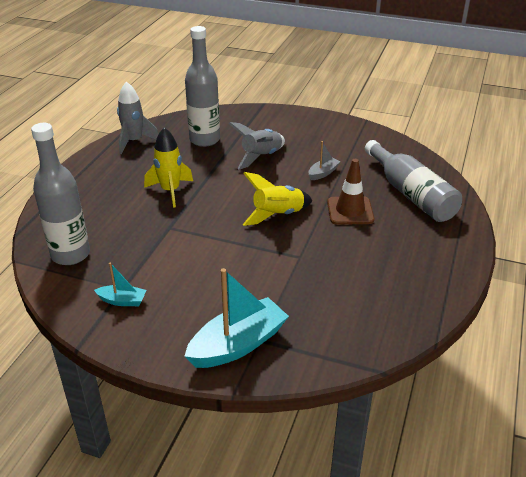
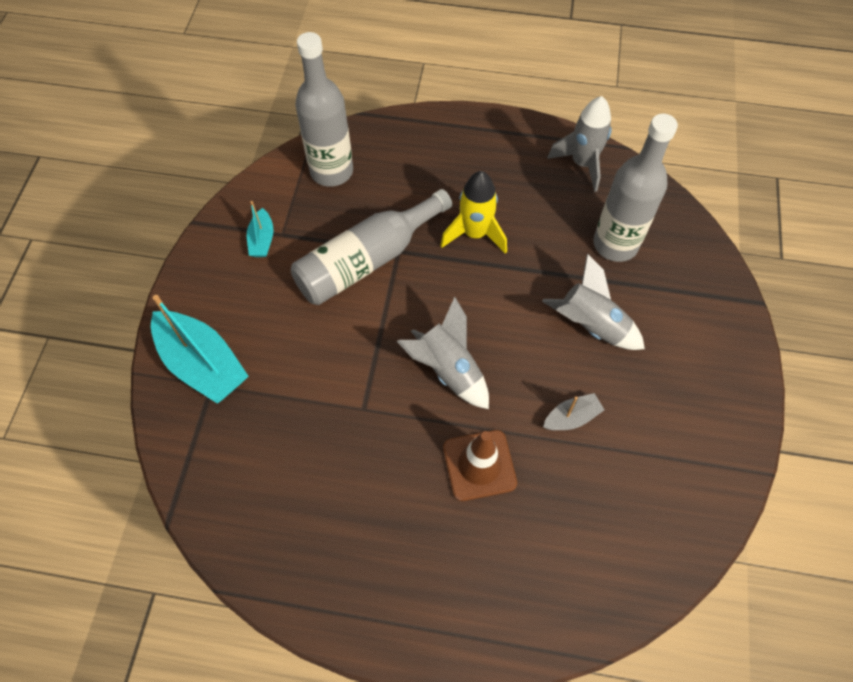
camera: 80 degrees right, 25 degrees up
yellow rocket [243,172,312,226] -> grey rocket [397,297,489,409]
grey boat [308,141,341,180] -> grey boat turned 60 degrees counterclockwise [543,393,604,430]
grey bottle [365,140,462,222] -> grey bottle moved to [291,189,452,305]

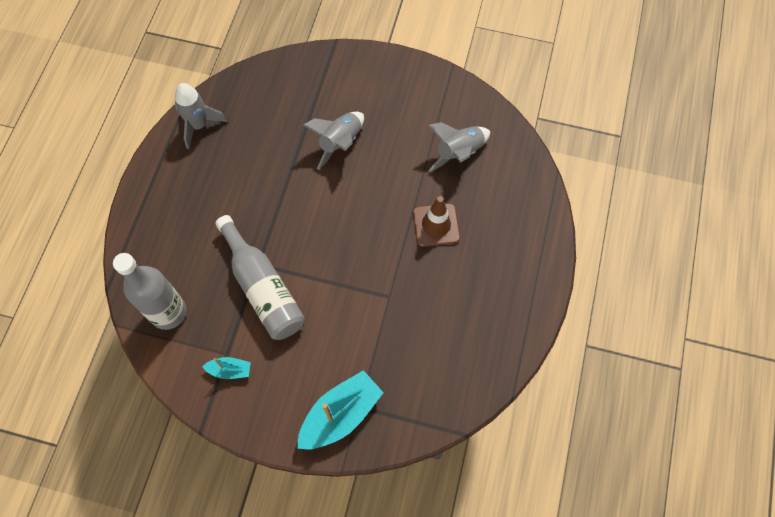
camera: 85 degrees left, 5 degrees up
grey rocket [397,297,489,409] -> grey rocket moved to [428,122,490,172]
yellow rocket [440,171,507,254] -> none
grey boat [543,393,604,430] -> none
grey bottle [593,114,678,262] -> none

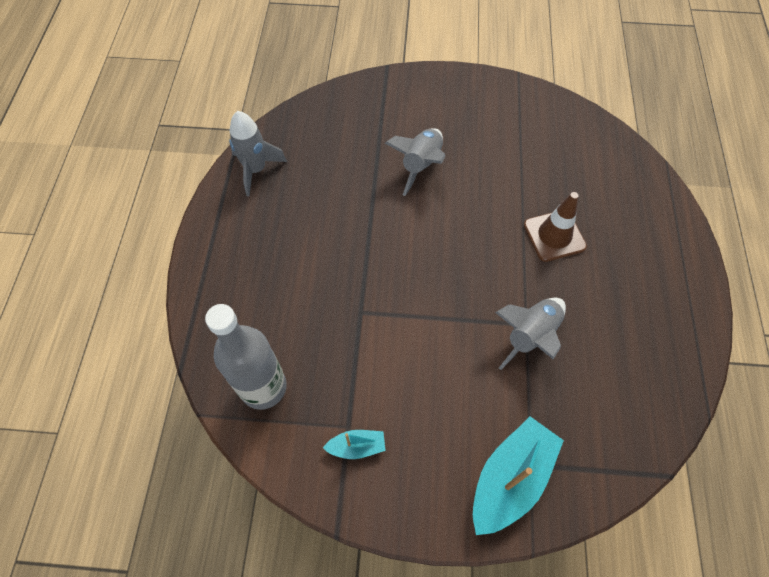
camera: 10 degrees left, 5 degrees down
grey bottle [215,215,305,340] -> none
grey rocket [428,122,490,172] -> grey rocket moved to [495,298,566,370]

